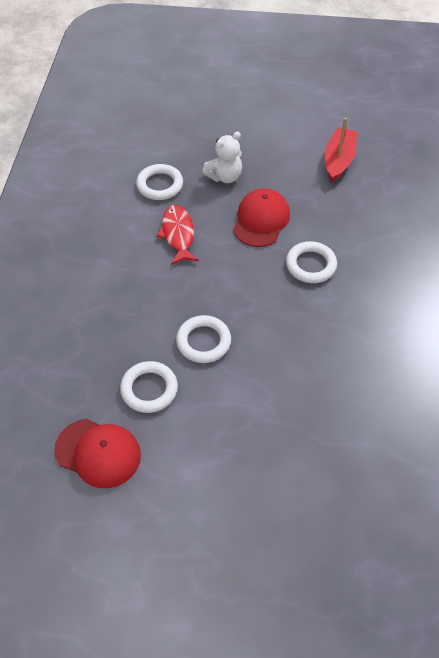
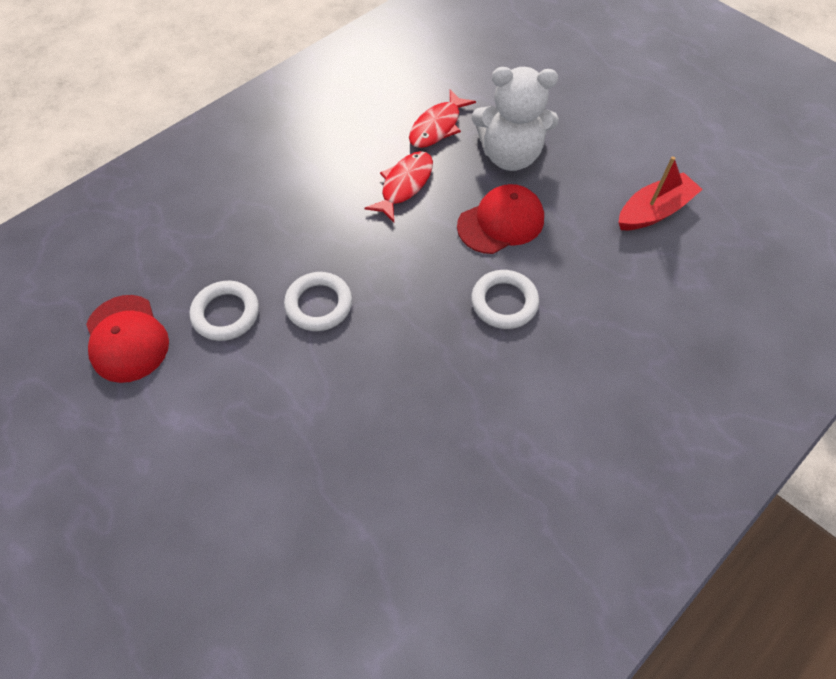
camera: 40 degrees right, 5 degrees up
white ring [136,164,183,200] -> red fish [409,89,476,148]
white teddy bear [202,132,242,183] -> white teddy bear [472,67,558,171], size x1.59

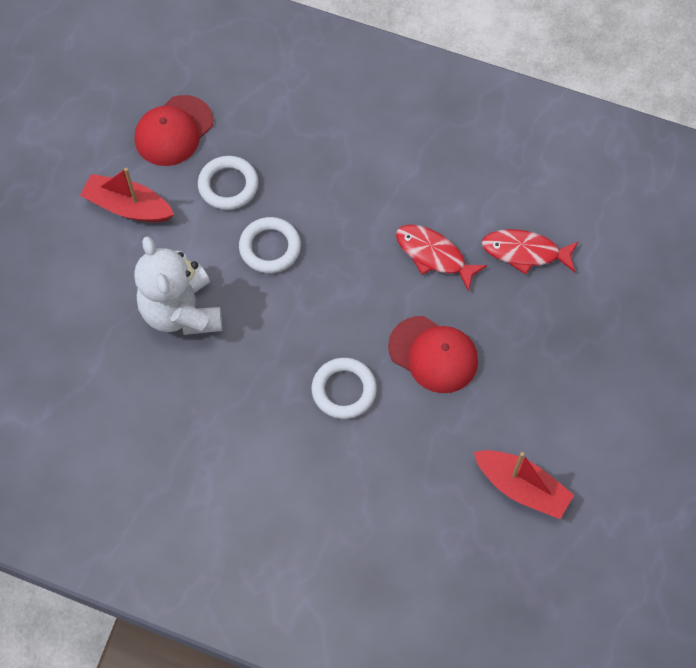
camera: 65 degrees right, 5 degrees up
red fish [364,151,433,222] -> red fish turned 150 degrees counterclockwise [396,225,487,292]
white teddy bear [472,67,558,171] -> white teddy bear moved to [134,236,222,335]
none -> red boat [80,168,175,222]

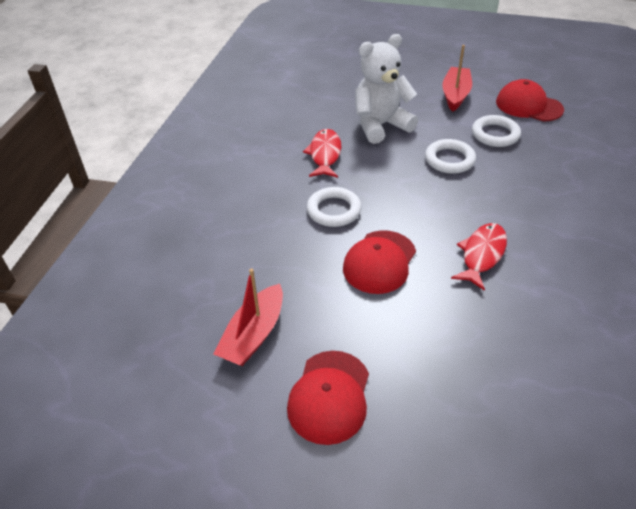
camera: 85 degrees right, 20 degrees down
red fish [482,229,579,275] -> red fish moved to [303,129,342,178]
none -> red cap [287,351,369,445]

